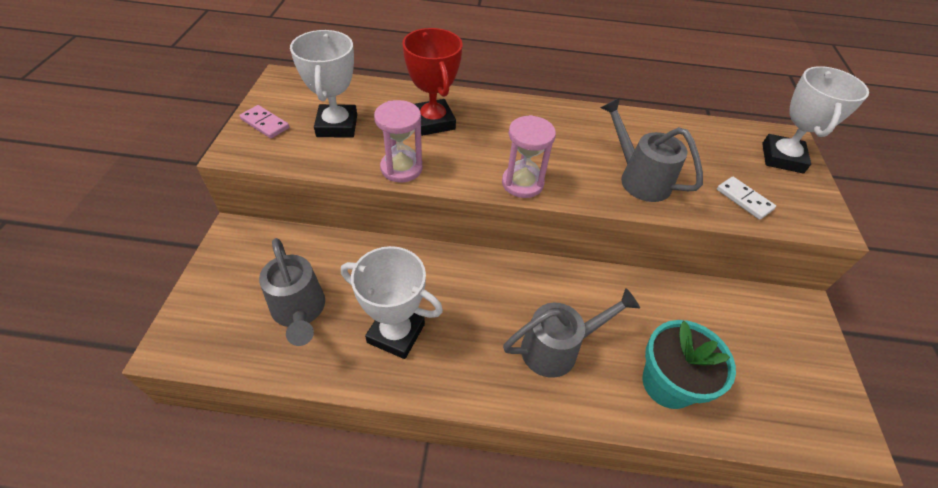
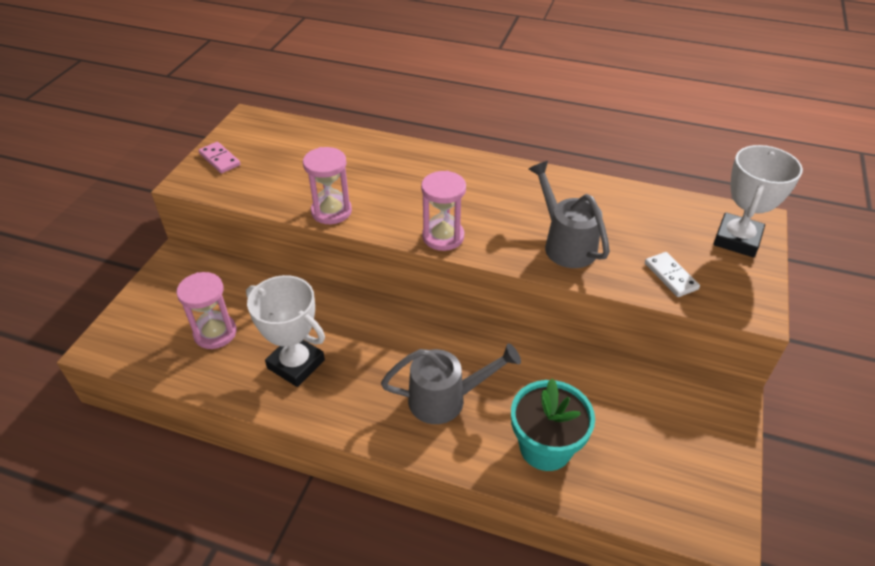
camera: 15 degrees right, 5 degrees down
grey watering can [259,238,325,346] -> pink hourglass [176,272,236,349]
white trophy [290,30,357,138] -> none
red trophy [402,28,462,136] -> none

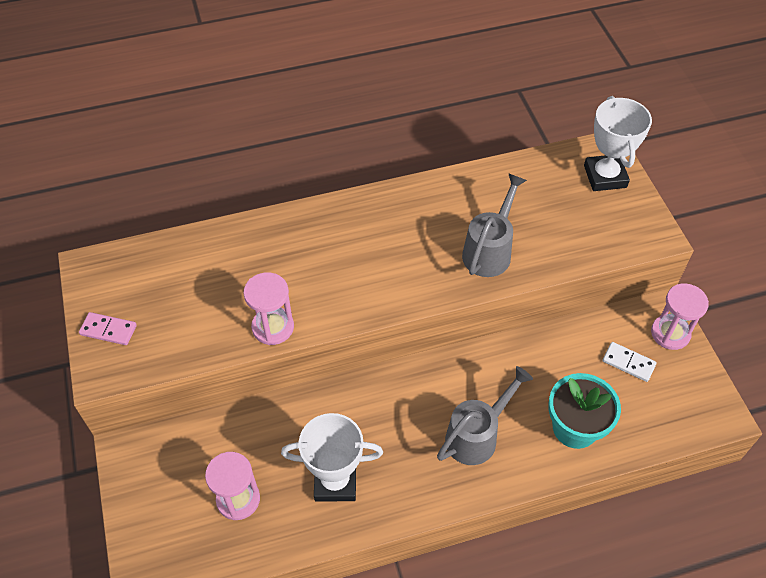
camera: 35 degrees left, 10 degrees up
pink hourglass [421,171,466,251] -> pink hourglass moved to [651,283,709,350]
grey watering can [529,161,610,268] -> grey watering can turned 90 degrees clockwise [462,173,527,277]
white domino [645,252,700,297] -> white domino moved to [603,342,657,382]

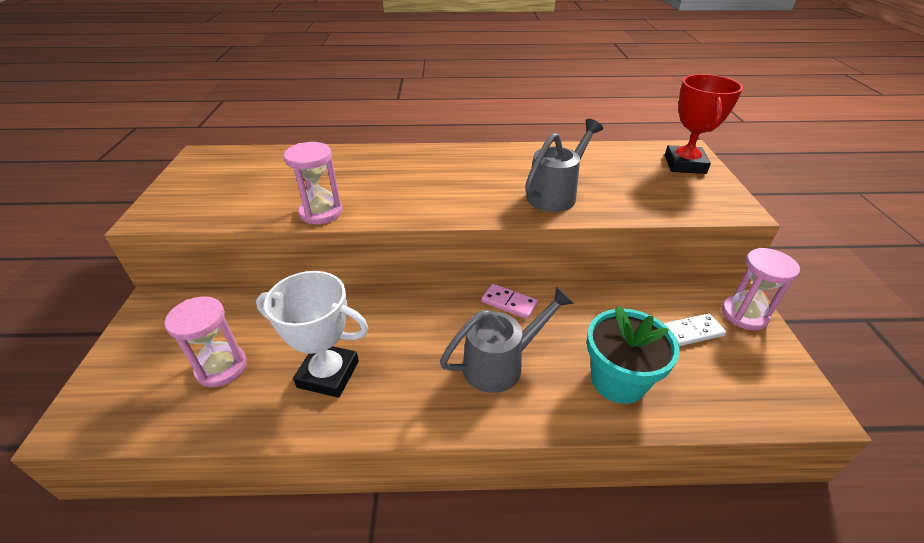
camera: 15 degrees right, 15 degrees down
pink domino [79,312,137,345] -> pink domino moved to [481,284,538,319]
white trophy [584,96,652,191] -> red trophy [664,74,743,174]
white domino [603,342,657,382] -> white domino turned 60 degrees counterclockwise [664,314,726,346]

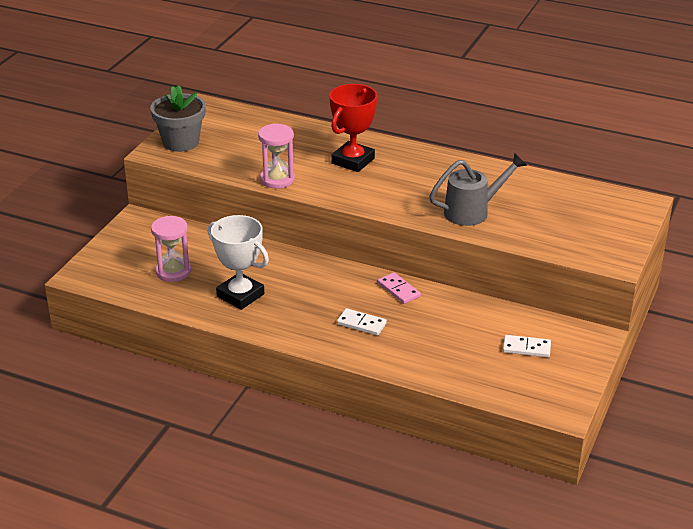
camera: 25 degrees right, 5 degrees down
grey watering can [440,286,574,393] -> white domino [337,308,387,336]
turquoise flower pot [587,306,680,404] -> none
red trophy [664,74,743,174] -> red trophy moved to [330,84,377,172]
pink hourglass [722,248,800,330] -> none
none -> grey flower pot [150,85,206,152]

